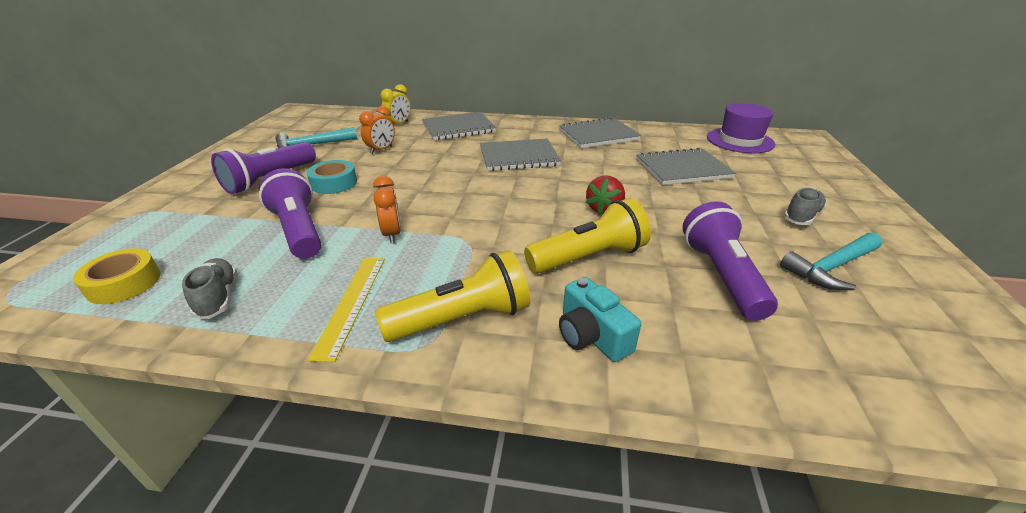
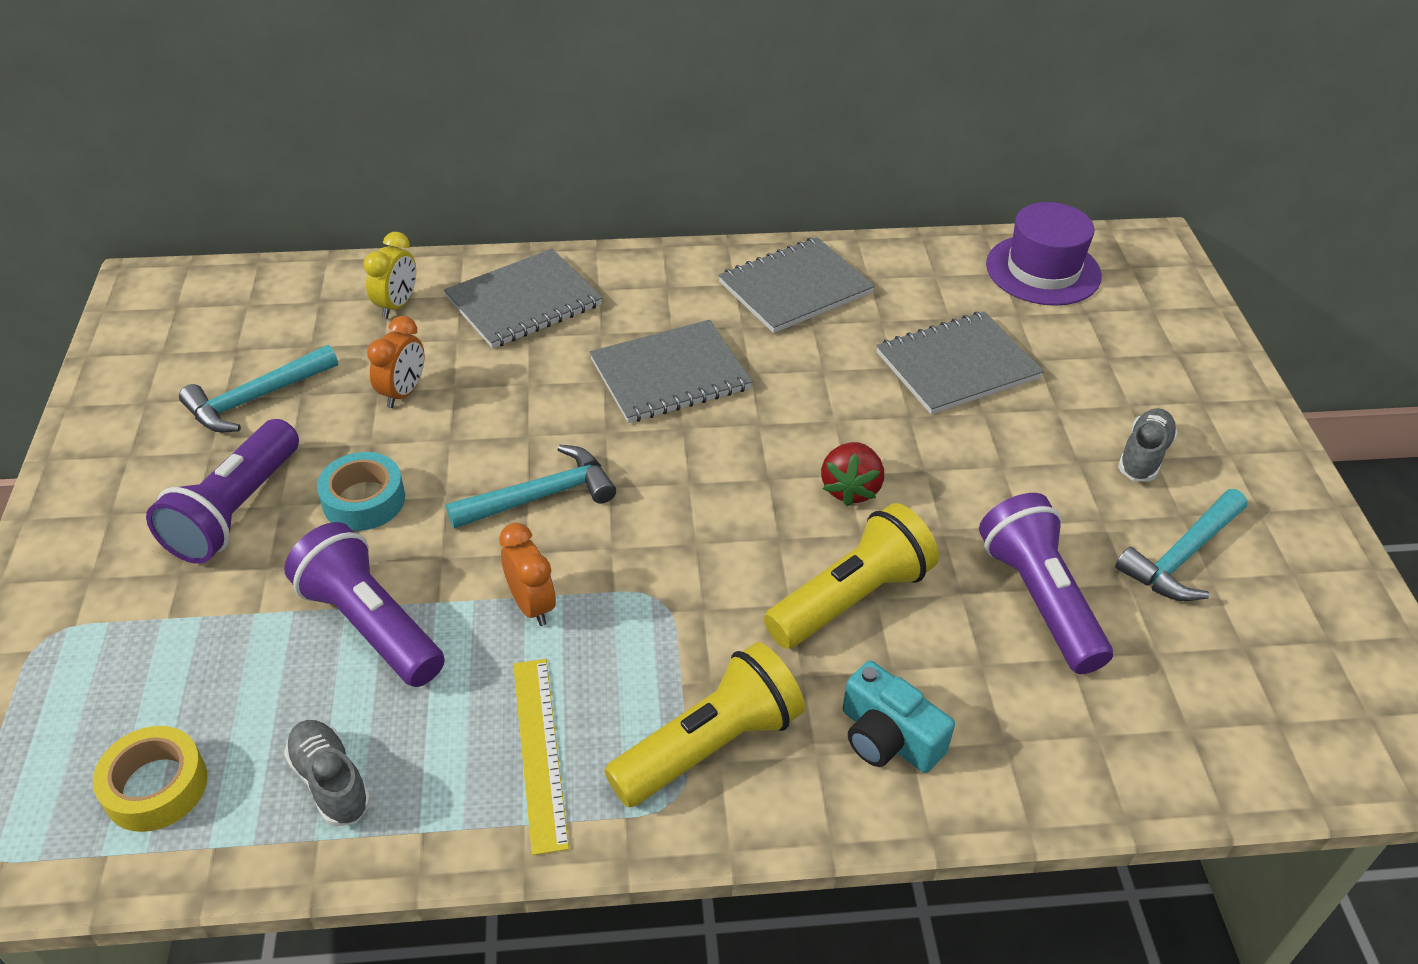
camera: 15 degrees left, 10 degrees up
none -> turquoise hammer [446,445,616,529]

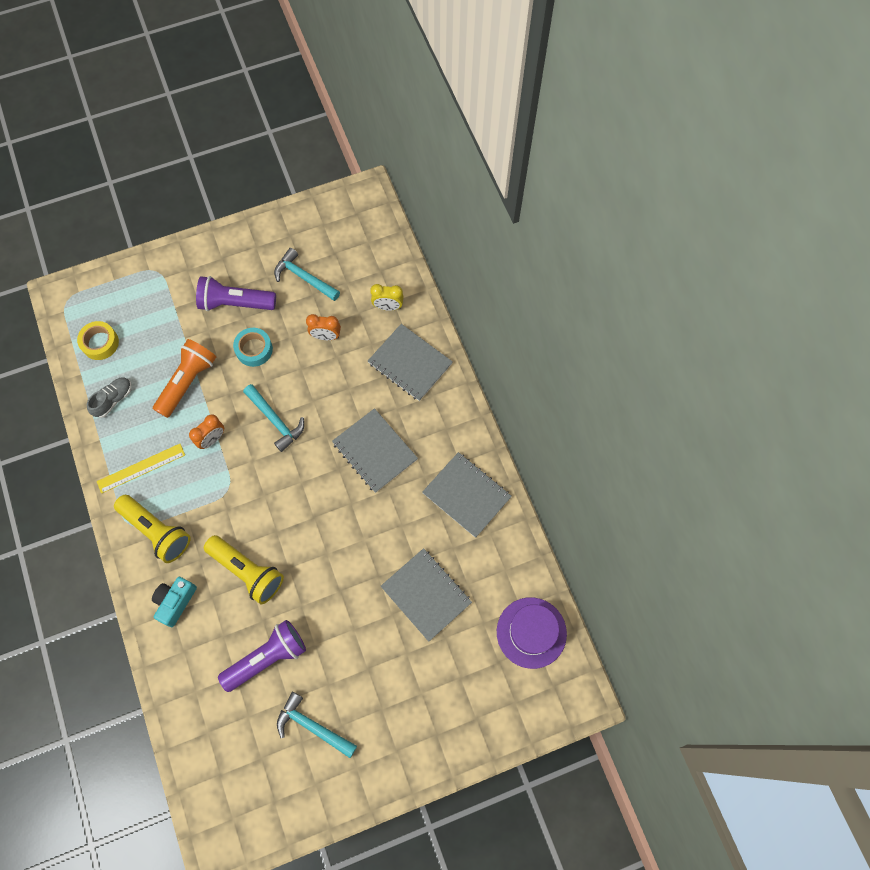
camera: 75 degrees right, 25 degrees up
purple flashlight [284,522,445,687] -> orange flashlight [153,339,216,418]
red strawberry [821,442,884,506] -> none
grey shoe [1118,408,1178,482] -> none

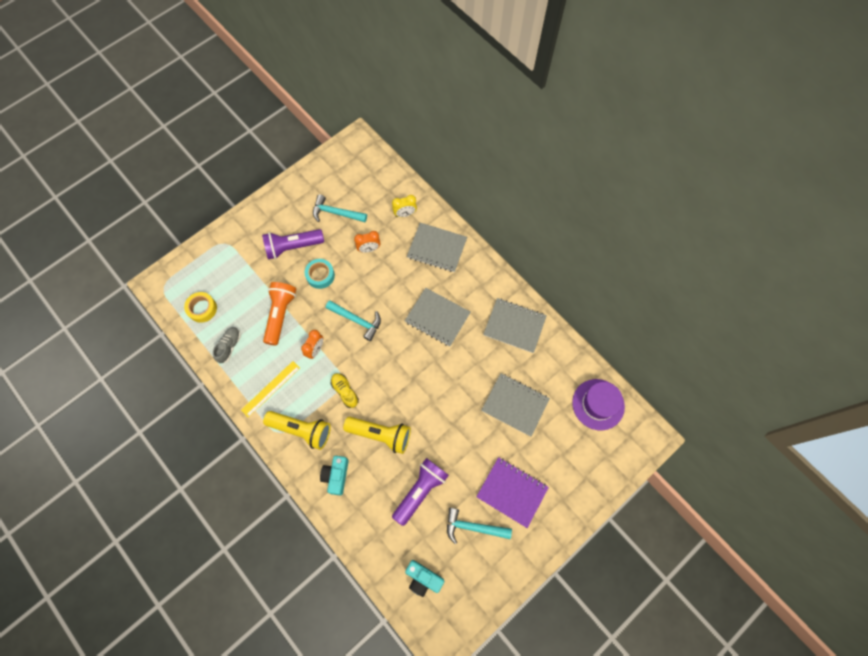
camera: 20 degrees left, 0 degrees up
none -> yellow shoe [331,373,359,408]
none -> turquoise camera [405,560,444,597]
none -> purple notebook [476,457,549,528]

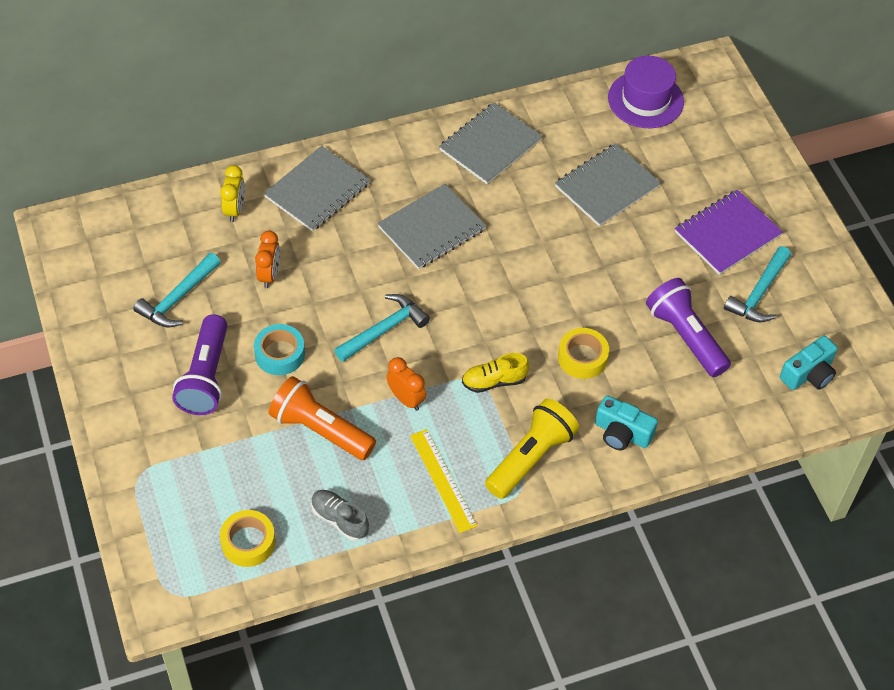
camera: 70 degrees left, 15 degrees down
yellow flashlight [343,417,411,454] -> yellow tape [558,328,609,379]

